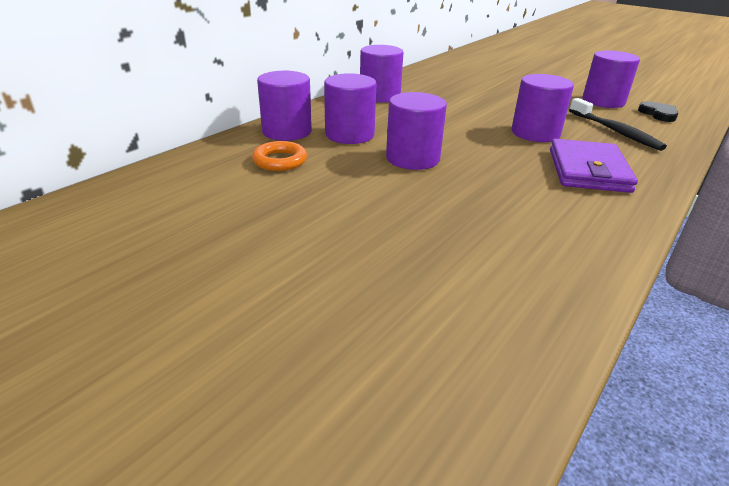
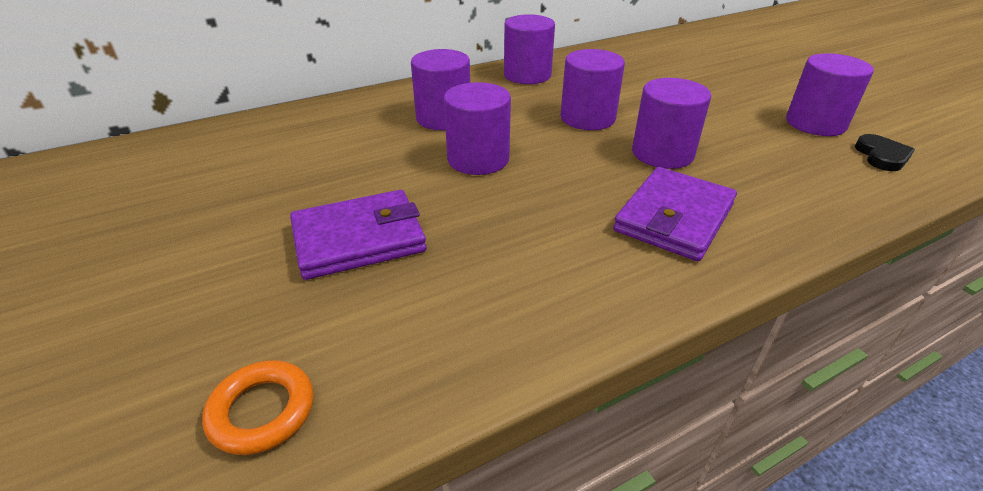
camera: 25 degrees right, 5 degrees up
orange ring [252,141,307,171] -> orange ring moved to [202,360,313,455]
purple cylinder [257,71,312,141] -> purple cylinder moved to [560,49,625,130]
black toothbrush [569,98,667,151] -> none
none -> purple wallet [290,190,427,280]

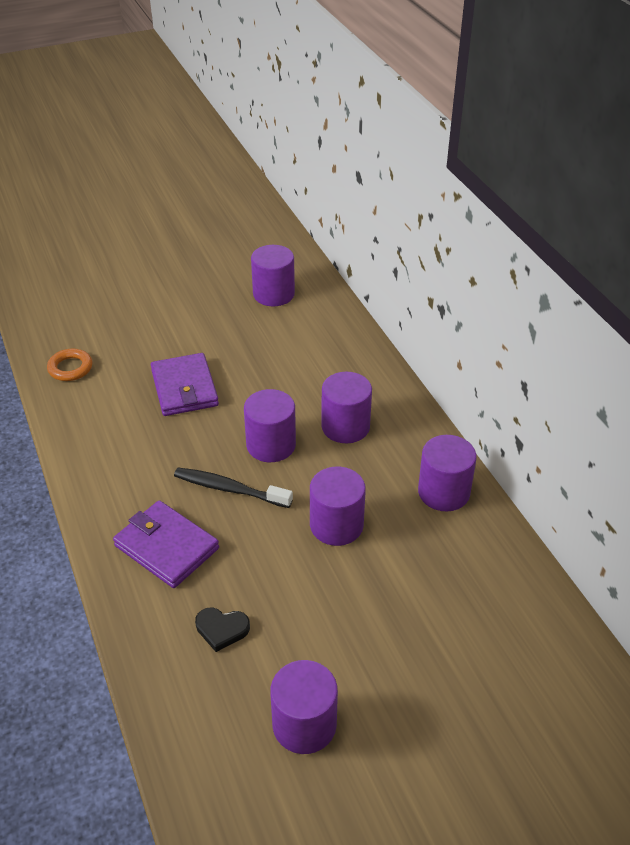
camera: 95 degrees right, 5 degrees up
purple cylinder [632,78,711,169] -> purple cylinder moved to [251,245,295,306]
black heart [855,134,915,171] -> black heart moved to [195,607,250,652]
none -> black toothbrush [174,468,293,508]

